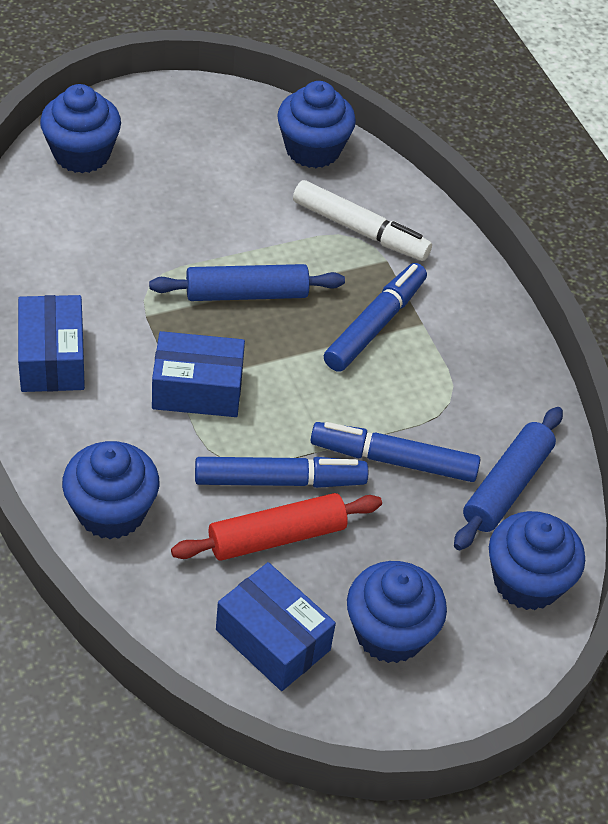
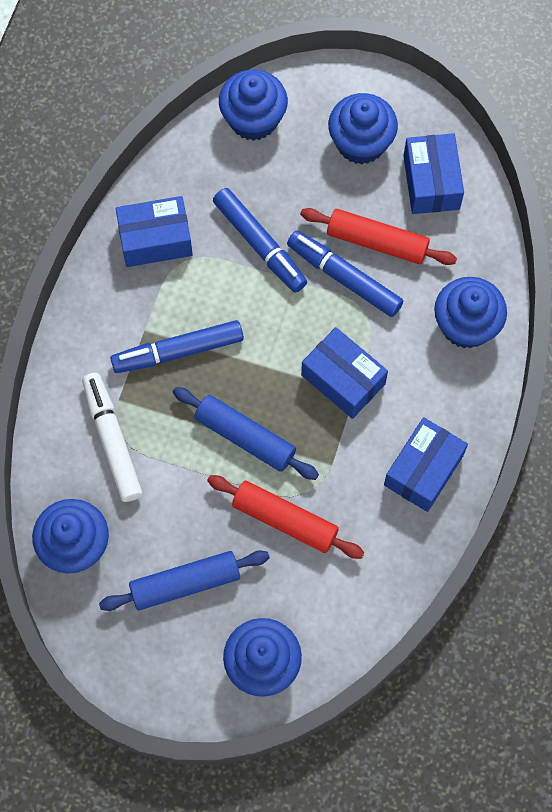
camera: 135 degrees left, 20 degrees up
blue rolling pin [454,407,563,550] -> blue rolling pin moved to [99,550,270,611]
none -> blue box [115,196,193,267]
none -> red rolling pin [207,475,364,559]

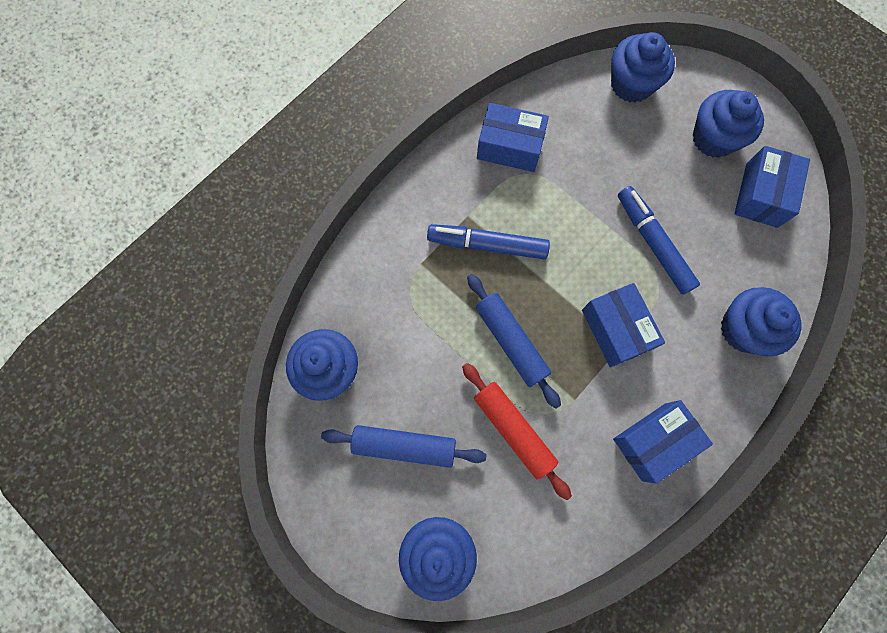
camera: 25 degrees right, 5 degrees up
white marker [82,373,143,502] -> none
blue marker [213,188,307,293] -> none
red rolling pin [300,208,457,265] -> none

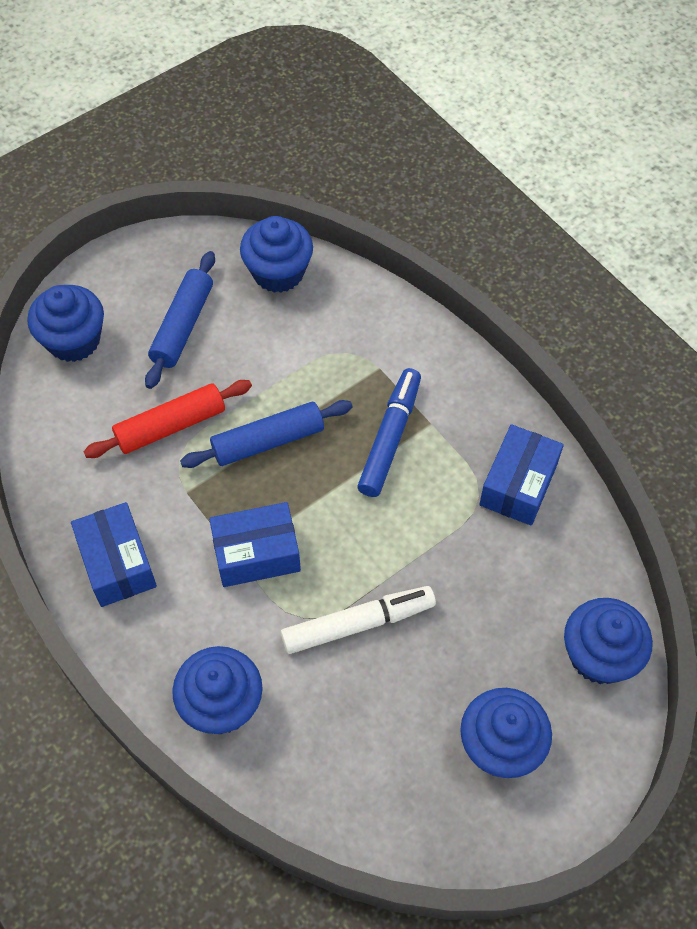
camera: 100 degrees right, 15 degrees down
blue marker [618,186,700,295] -> white marker [281,586,436,654]
blue box [734,146,810,228] -> none

